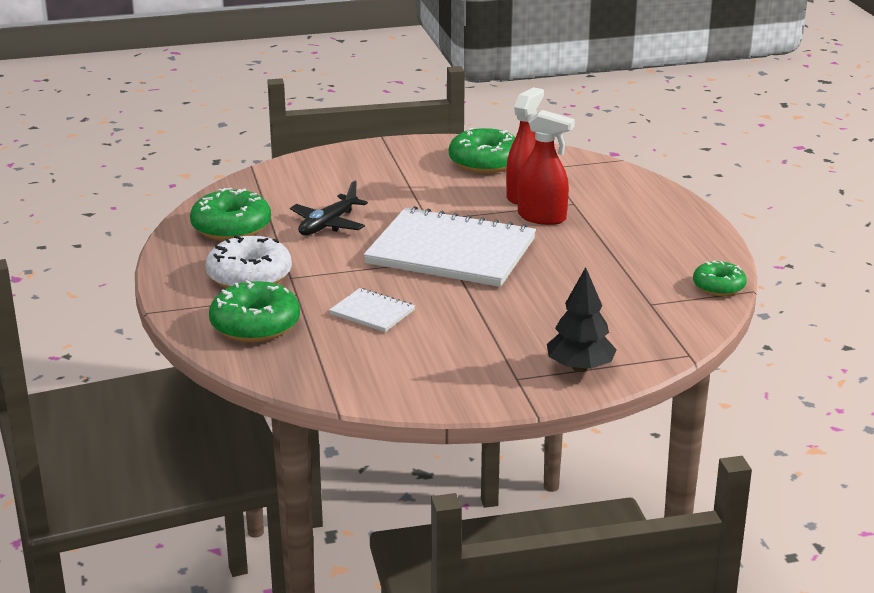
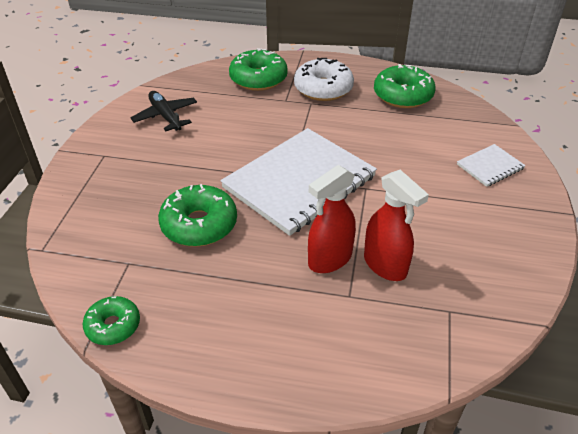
camera: 115 degrees right, 15 degrees up
black plane [290,181,368,235] -> black plane moved to [130,91,197,131]
white notebook [329,288,415,332] -> white notebook moved to [457,144,526,187]
green donut [449,128,515,173] -> green donut moved to [158,184,237,247]
black tree [547,267,617,372] -> none

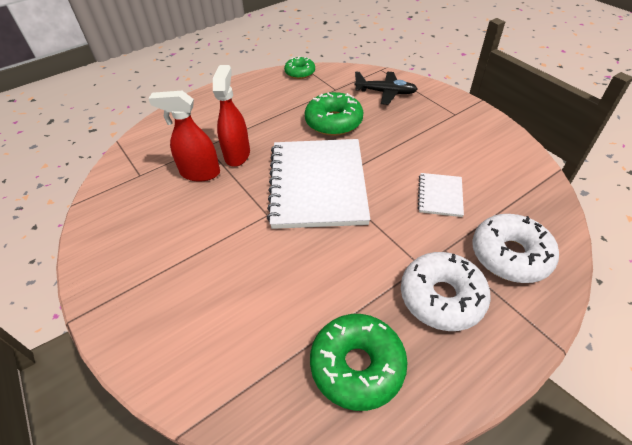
camera: 135 degrees right, 5 degrees up
black plane [130,91,197,131] -> black plane moved to [354,71,418,105]
green donut [229,48,288,91] -> white donut [472,214,559,283]
white notebook [457,144,526,187] -> white notebook moved to [418,173,464,217]

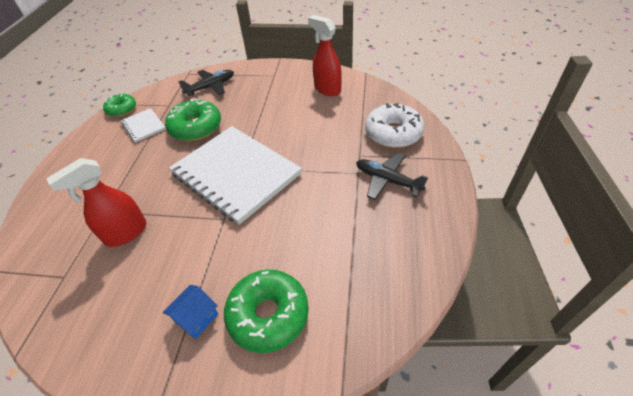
camera: 45 degrees left, 0 degrees up
red spray bottle [213,65,250,167] -> red spray bottle moved to [308,15,342,96]
green donut [310,314,408,411] -> green donut moved to [224,270,309,353]
white donut [401,252,491,331] -> black plane [356,153,428,200]
white notebook [418,173,464,217] -> white notebook moved to [121,108,166,143]
none -> blue house [163,285,218,339]

